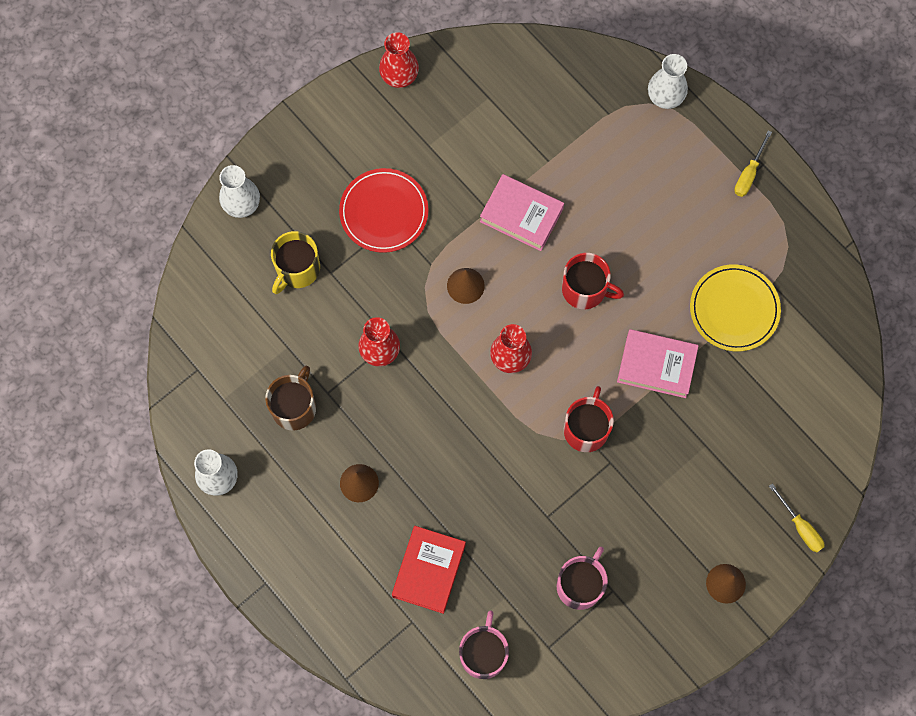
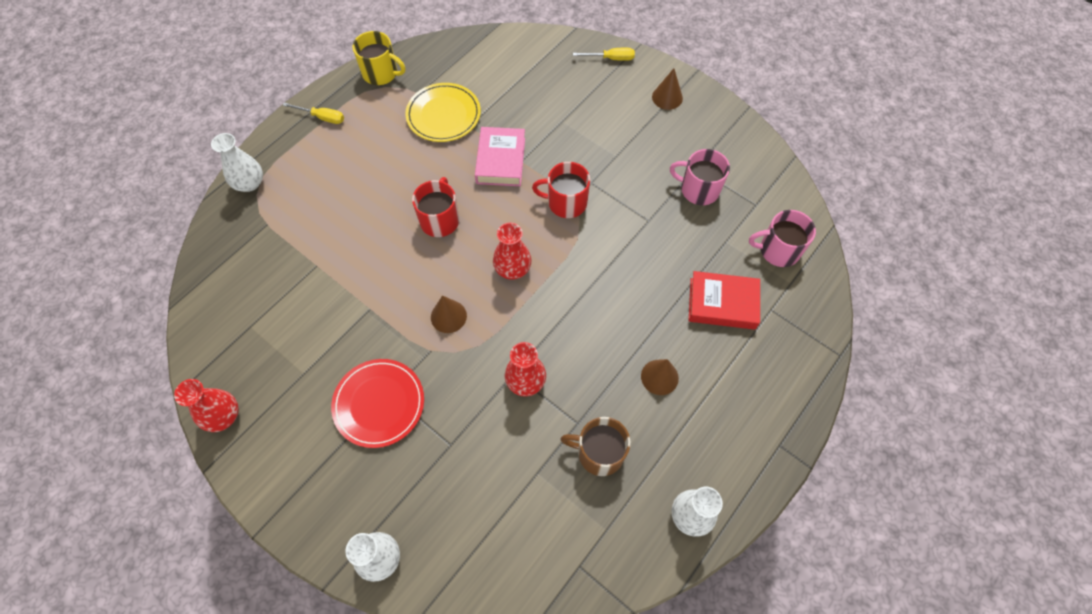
camera: 100 degrees left, 10 degrees down
yellow mug [271,231,320,294] -> yellow mug moved to [352,31,405,85]
pink book [480,174,564,251] -> none
yellow screwdriver [769,483,824,552] -> yellow screwdriver turned 45 degrees clockwise [573,48,635,61]

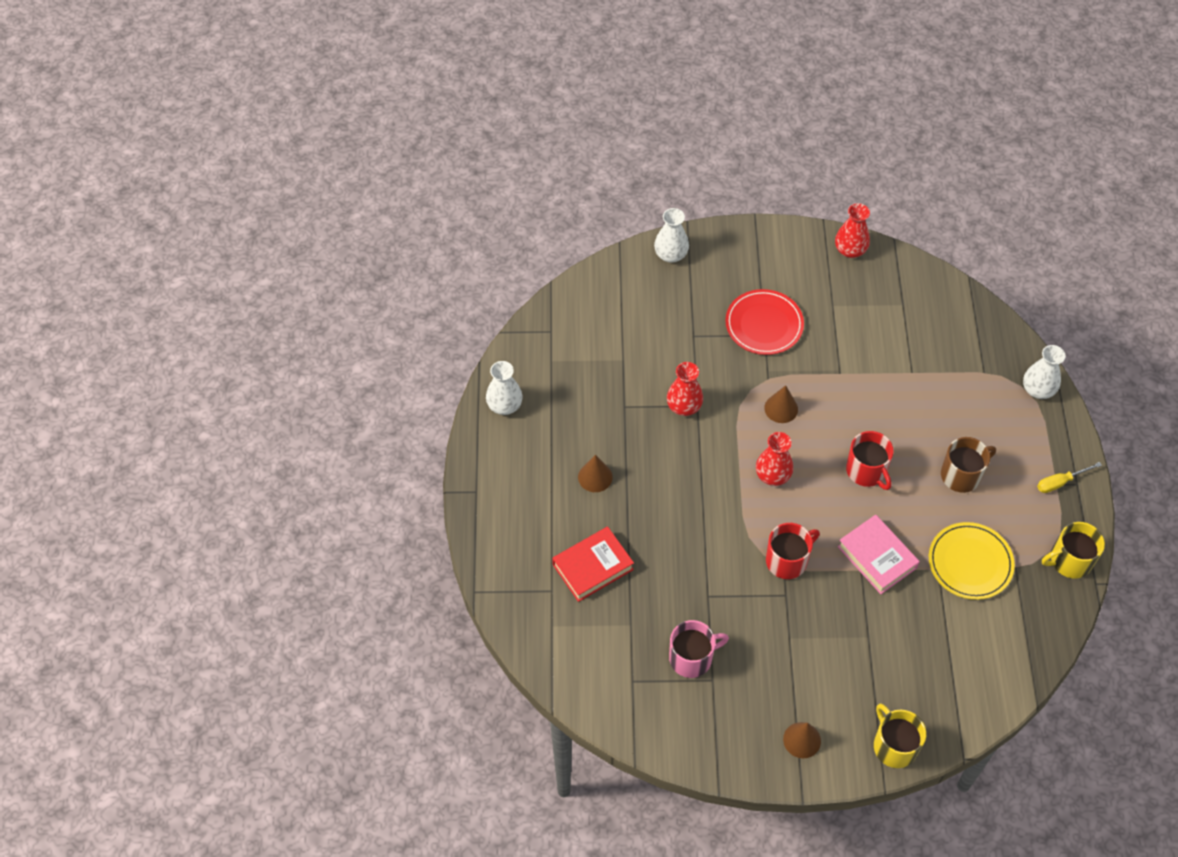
camera: 140 degrees right, 5 degrees down
brown mug [560,417,631,476] -> brown mug moved to [941,437,996,493]
yellow screwdriver [573,48,635,61] -> yellow mug [874,703,926,768]
pink mug [749,210,816,267] -> none

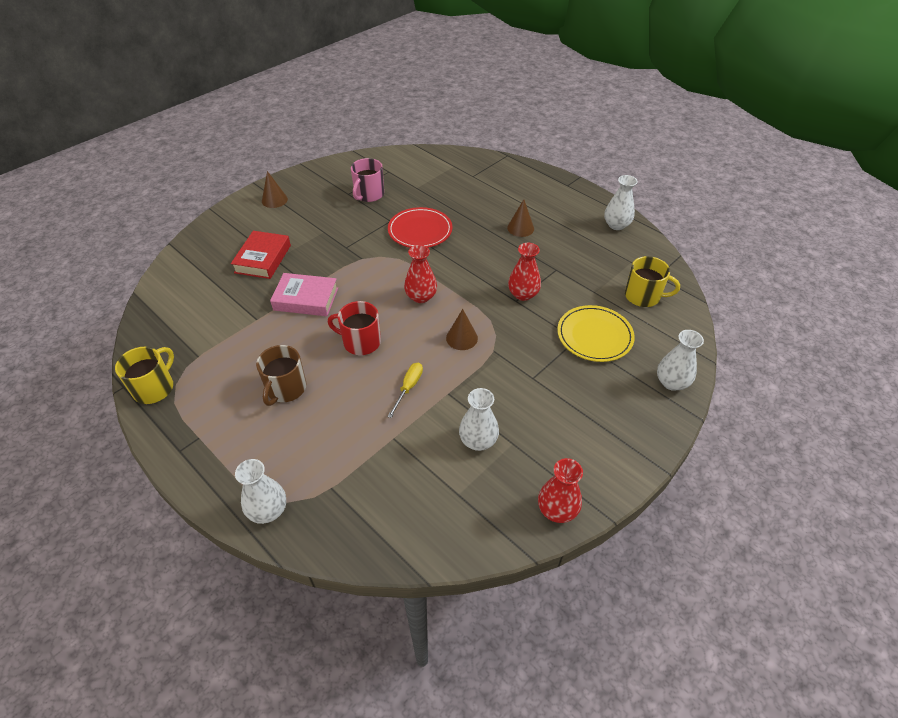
camera: 135 degrees right, 10 degrees down
red book [552,527,634,602] -> red book moved to [231,231,291,279]
red plate [725,289,804,355] -> red plate moved to [388,207,452,248]
red mug [766,523,820,579] -> none
yellow mug [874,703,926,768] -> yellow mug moved to [625,256,680,307]
yellow plate [929,522,1015,600] -> yellow plate moved to [557,305,635,362]
yellow screwdriver [1037,462,1102,493] -> yellow screwdriver moved to [387,363,423,418]
none -> white vase [459,388,499,451]

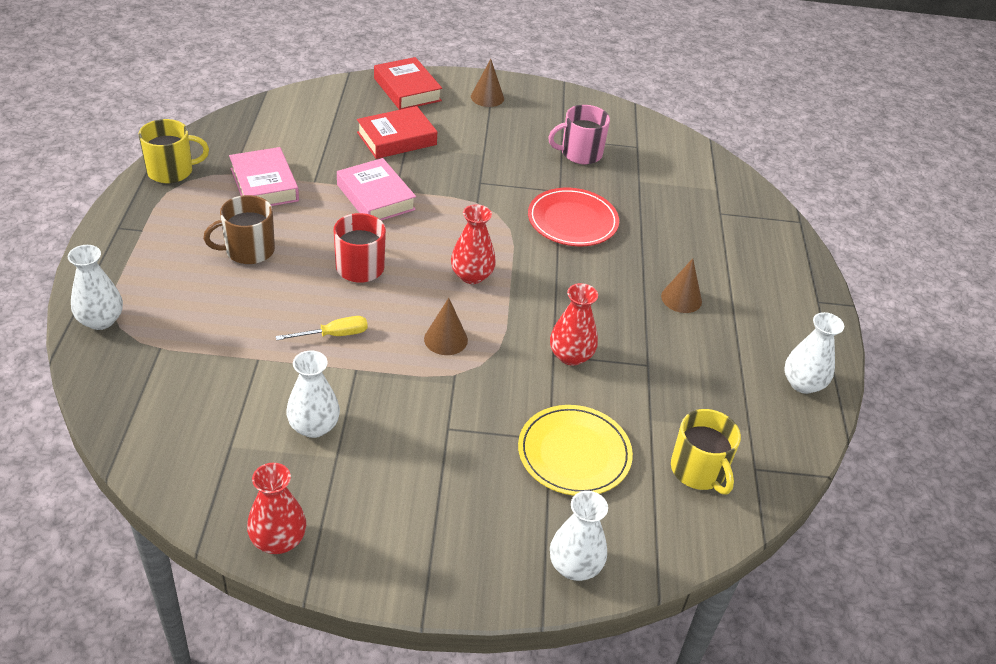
camera: 45 degrees right, 5 degrees down
none -> pink book [229,147,299,206]
none -> red book [374,57,442,110]

